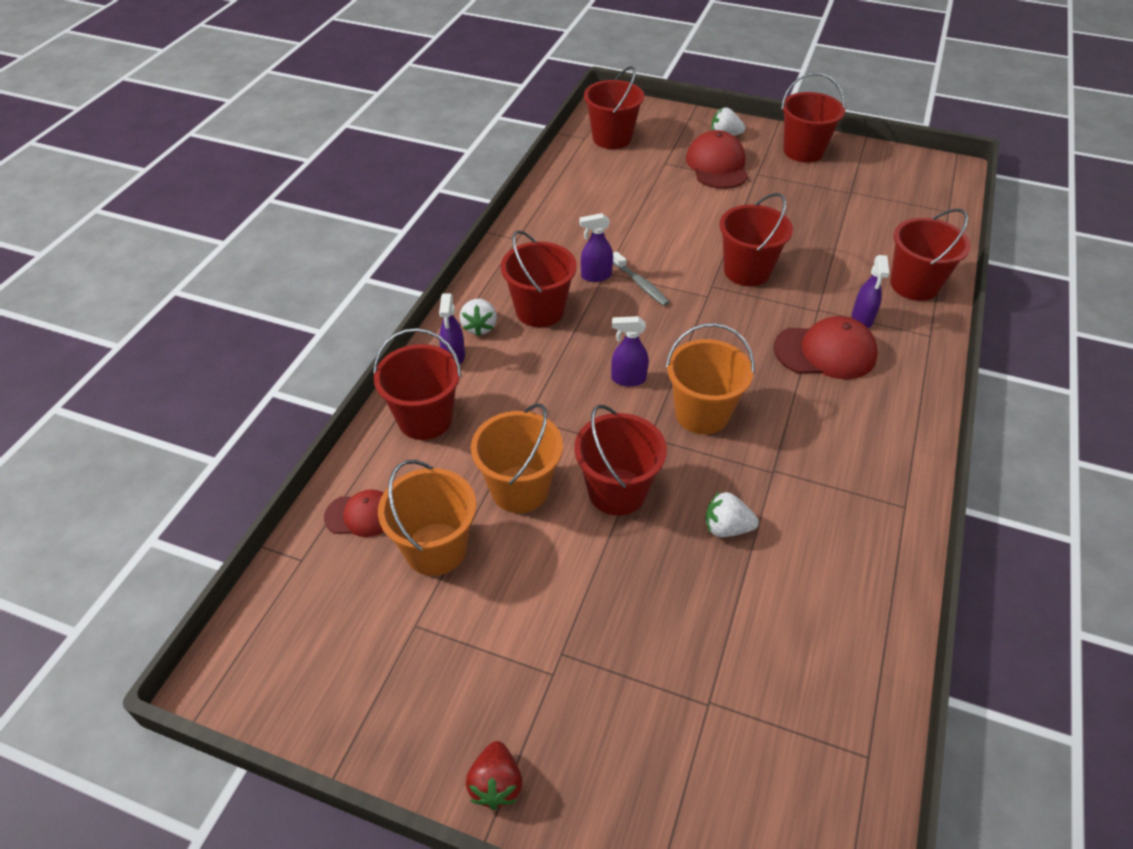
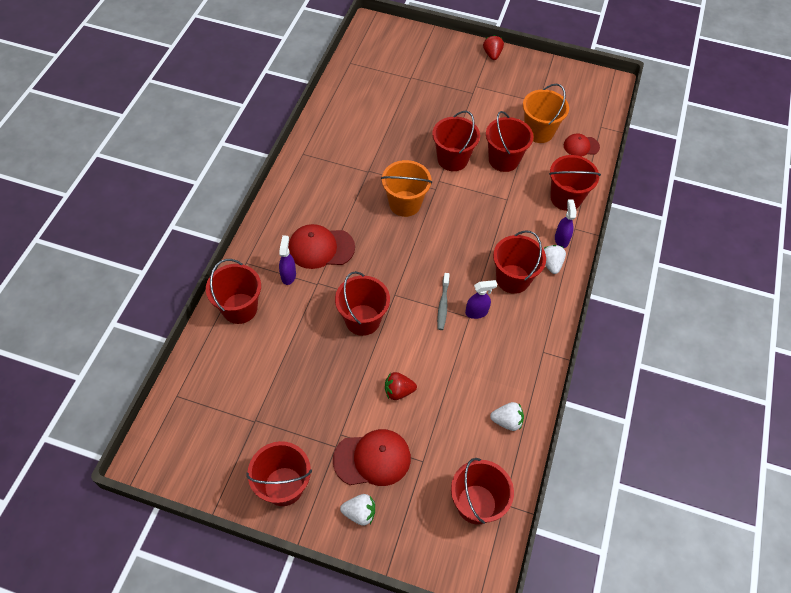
camera: 175 degrees right, 10 degrees up
orange bucket [471,403,563,513] -> red bucket [486,111,534,172]
purple spray bottle [611,316,649,387] -> none
grey toothbrush [613,252,669,306] -> grey toothbrush turned 135 degrees counterclockwise [437,273,450,330]
red cap [686,130,748,189] -> red cap turned 90 degrees counterclockwise [333,429,411,486]
white strawberry [706,491,759,537] -> white strawberry moved to [490,402,524,431]
none -> red strawberry [385,372,417,400]

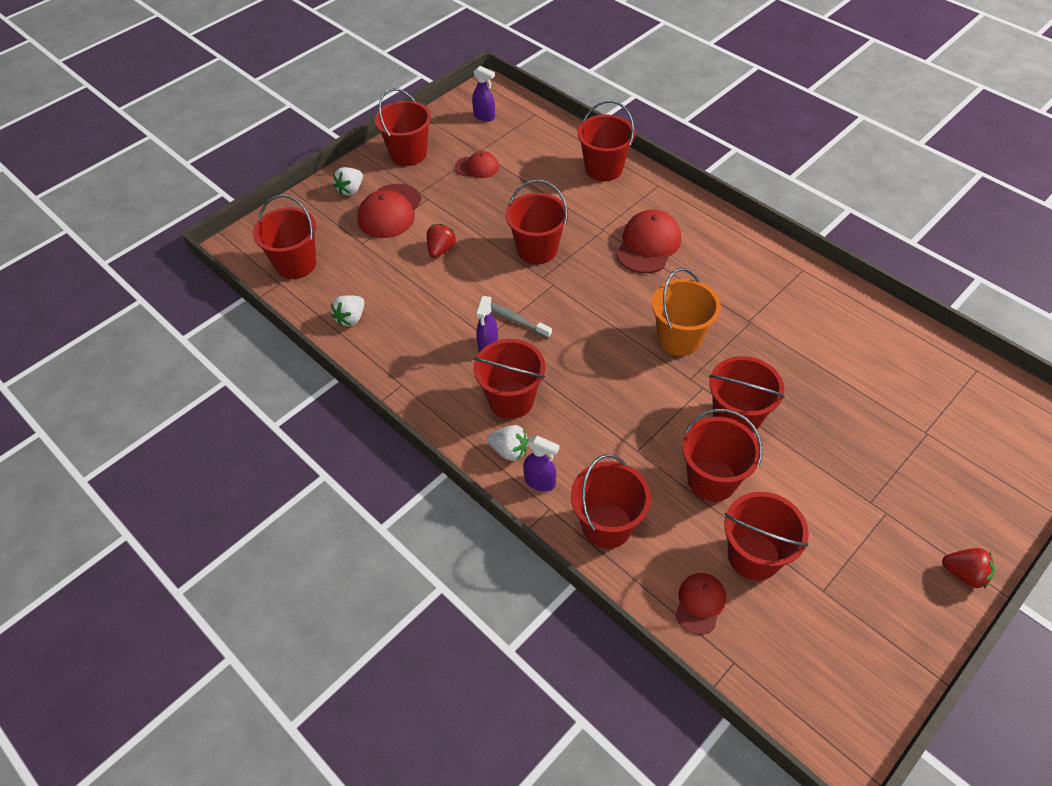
camera: 120 degrees right, 5 degrees down
purple spray bottle [279,235,296,285] -> purple spray bottle moved to [472,66,495,122]
orange bucket [523,84,569,143] -> red bucket [724,492,809,581]
none -> red cap [455,151,499,178]

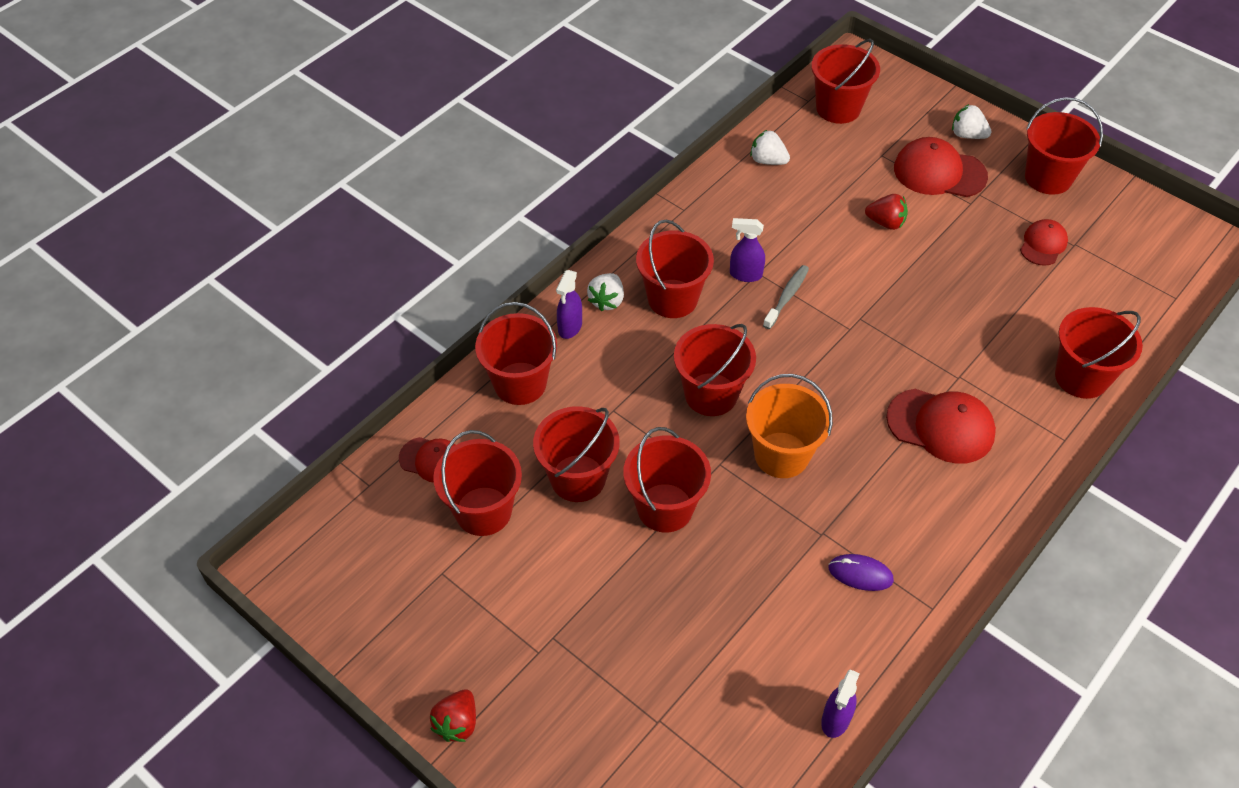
camera: 85 degrees right, 0 degrees up
red cap [455,151,499,178] -> red cap turned 150 degrees counterclockwise [1020,219,1068,266]
purple spray bottle [472,66,495,122] -> purple spray bottle moved to [821,669,860,738]
red bucket [506,180,568,264] -> red bucket moved to [674,324,756,416]
none -> purple mouse [828,554,894,591]

